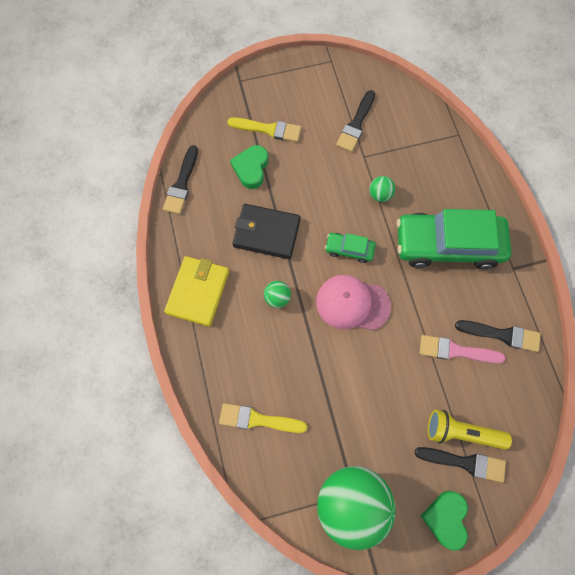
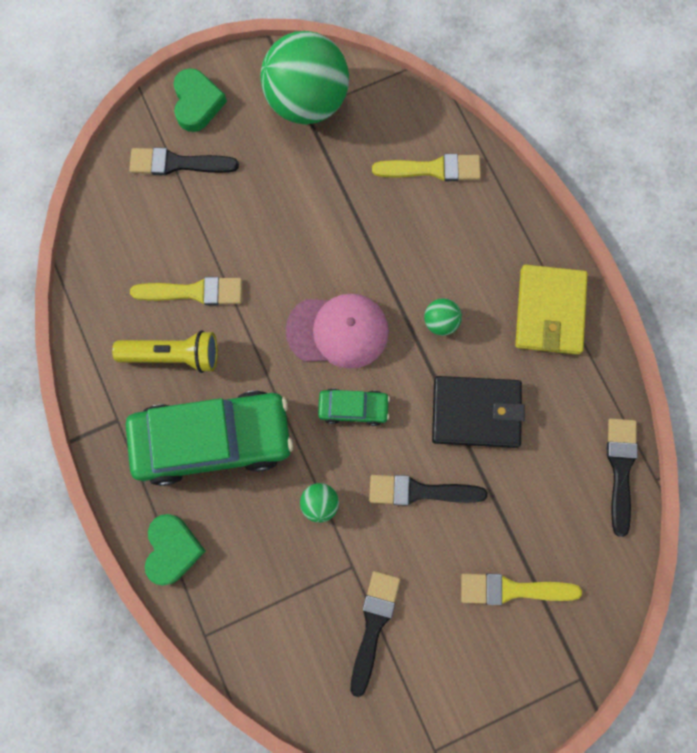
camera: 170 degrees right, 5 degrees up
green heart [230,145,268,189] -> green heart moved to [145,514,206,585]
pink brush [420,335,505,363] -> yellow brush [130,277,242,305]
yellow flashlight [428,410,512,450] -> yellow flashlight moved to [112,331,218,373]
black brush [455,320,541,352] -> black brush moved to [369,475,487,506]

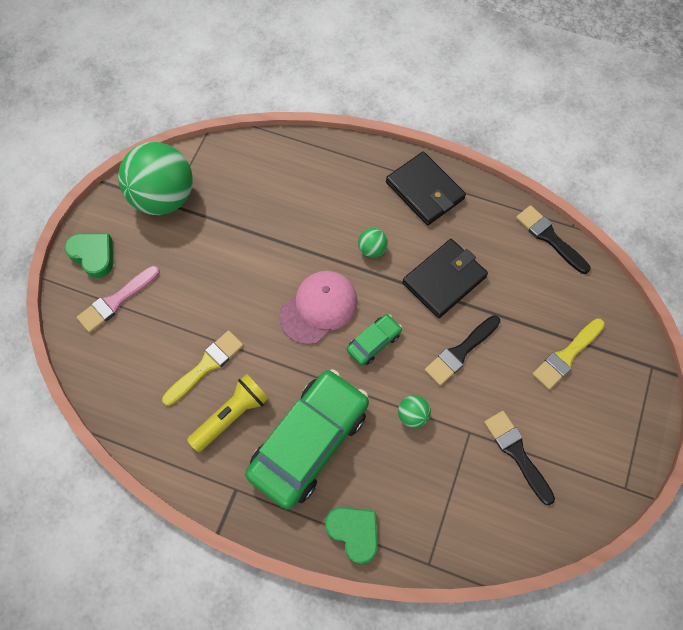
camera: 45 degrees left, 10 degrees down
black brush [129,147,239,175] -> pink brush [77,266,160,333]
yellow brush [372,154,481,181] -> none
yellow wallet [515,265,588,355] -> black wallet [386,152,466,225]

